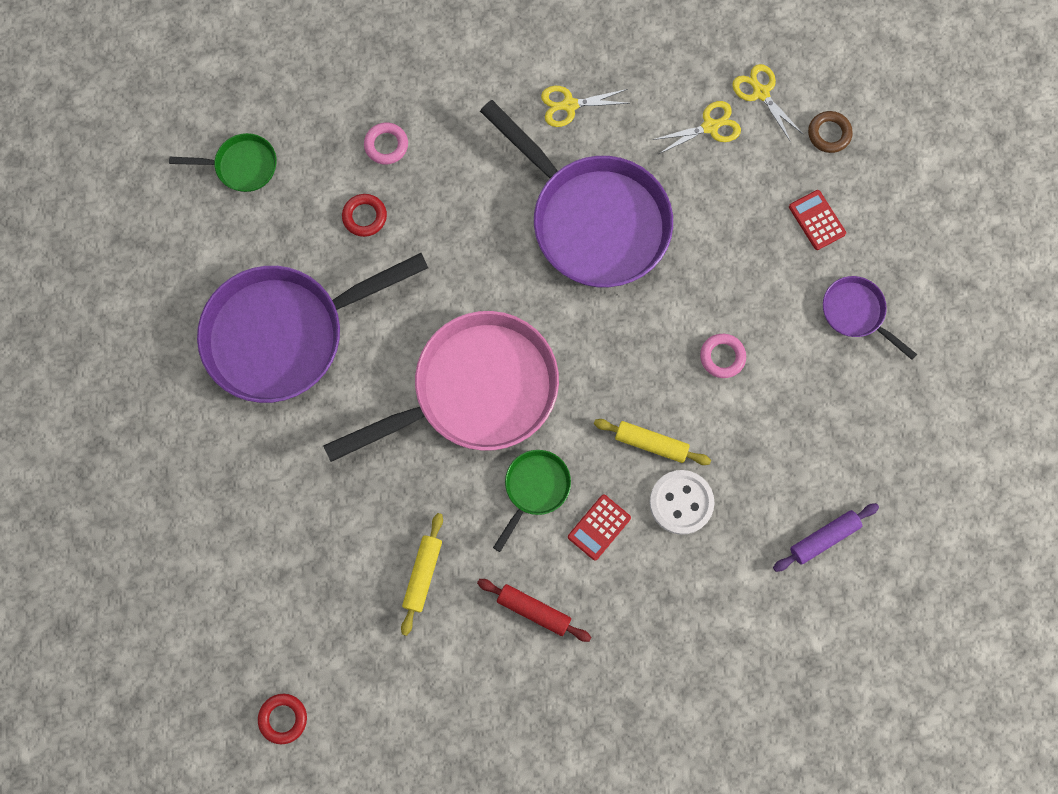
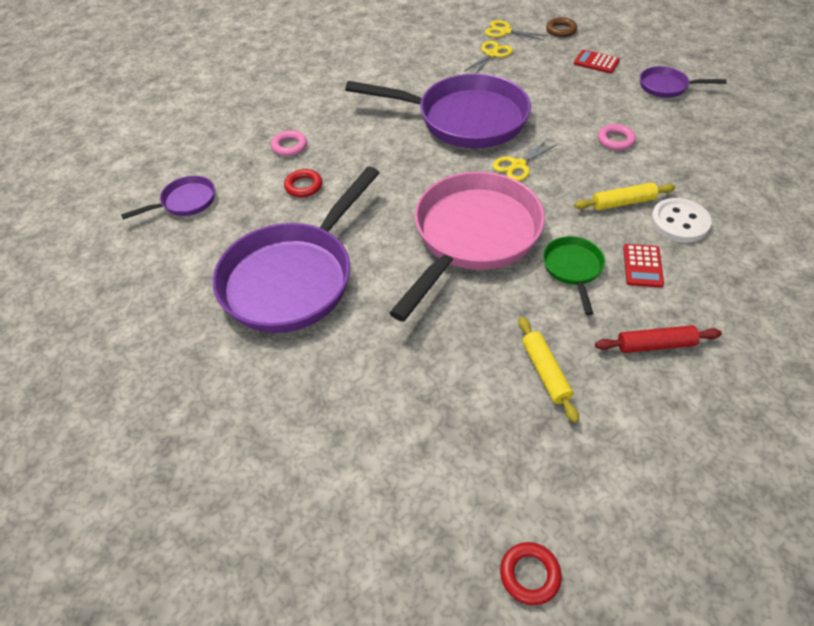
camera: 30 degrees left, 25 degrees down
green pan [169,133,277,192] -> purple pan [121,176,215,220]
yellow scissors [541,86,629,127] -> yellow scissors moved to [493,139,558,181]
purple rolling pin [773,503,879,572] -> none

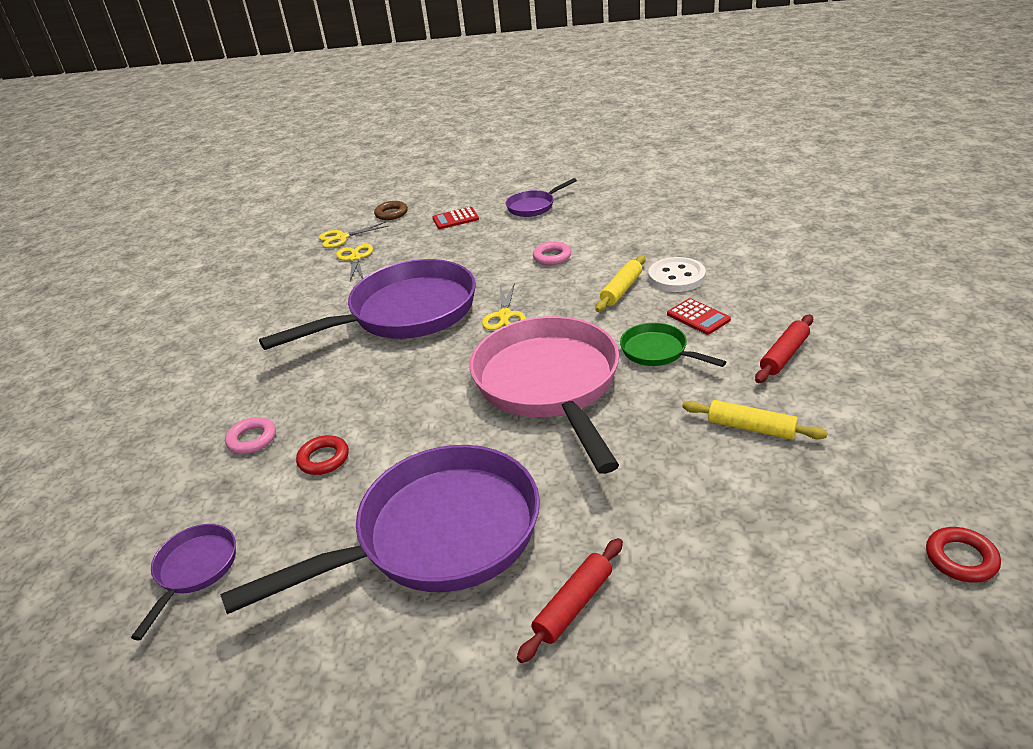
camera: 45 degrees left, 15 degrees down
purple pan [212,167,379,333] -> purple pan turned 105 degrees counterclockwise [220,445,540,614]
none -> red rolling pin [517,538,623,663]

